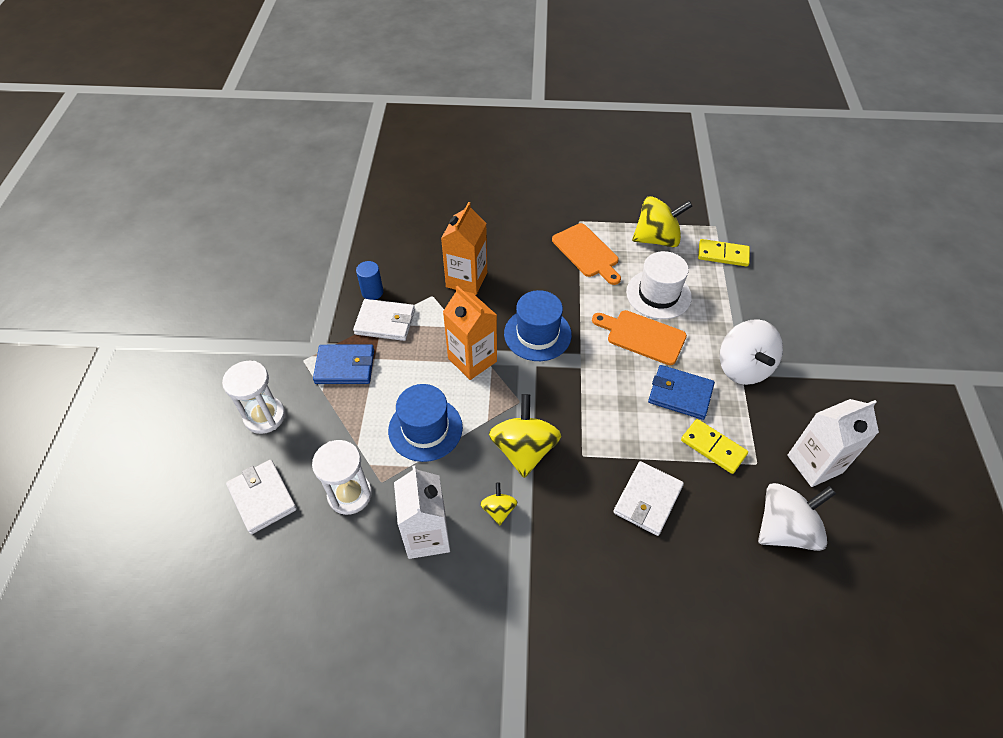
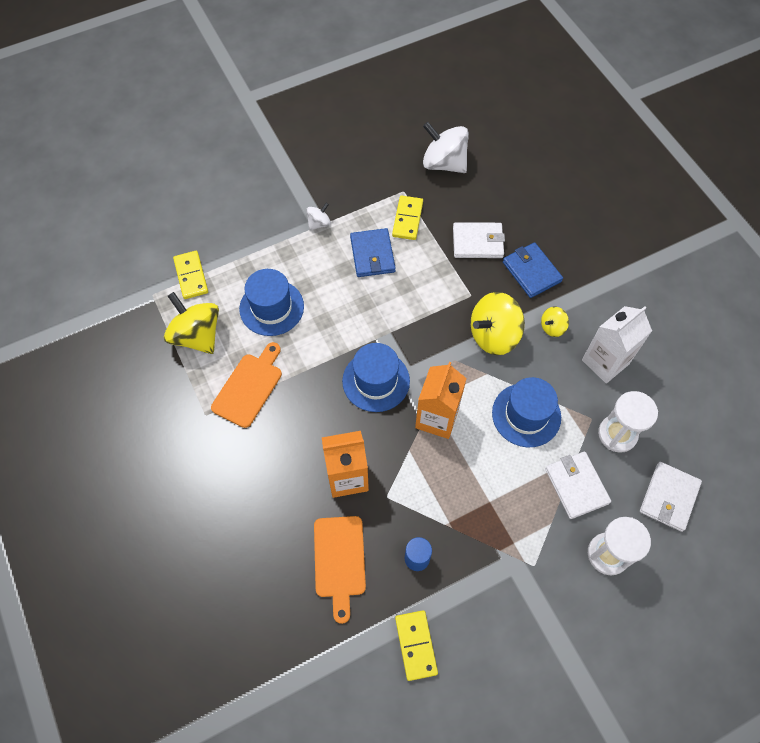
camera: 120 degrees left, 10 degrees up
blue wallet [313,345,374,384] -> blue wallet moved to [503,242,563,298]
white wallet [353,299,415,341] -> white wallet moved to [545,452,611,519]
orange cutting board [592,310,687,365] -> orange cutting board moved to [314,516,366,624]
white hat [626,251,692,319] -> blue hat [239,269,304,336]
white spinning top [719,319,783,385] -> white spinning top [306,203,331,230], size x0.49
white carton [787,399,879,487] -> none
none -> yellow domino [395,610,438,681]

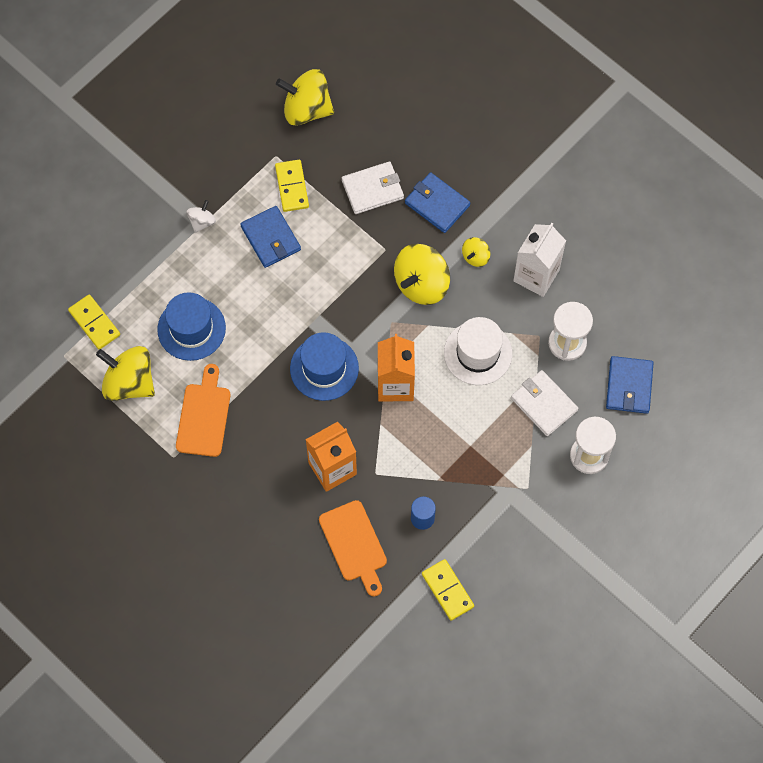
camera: 20 degrees left, 5 degrees up
white spinning top [423,122,469,173] -> yellow spinning top [276,69,334,126]
blue hat [492,377,561,447] -> white hat [444,317,512,385]
white wallet [640,462,702,532] -> blue wallet [606,356,654,414]

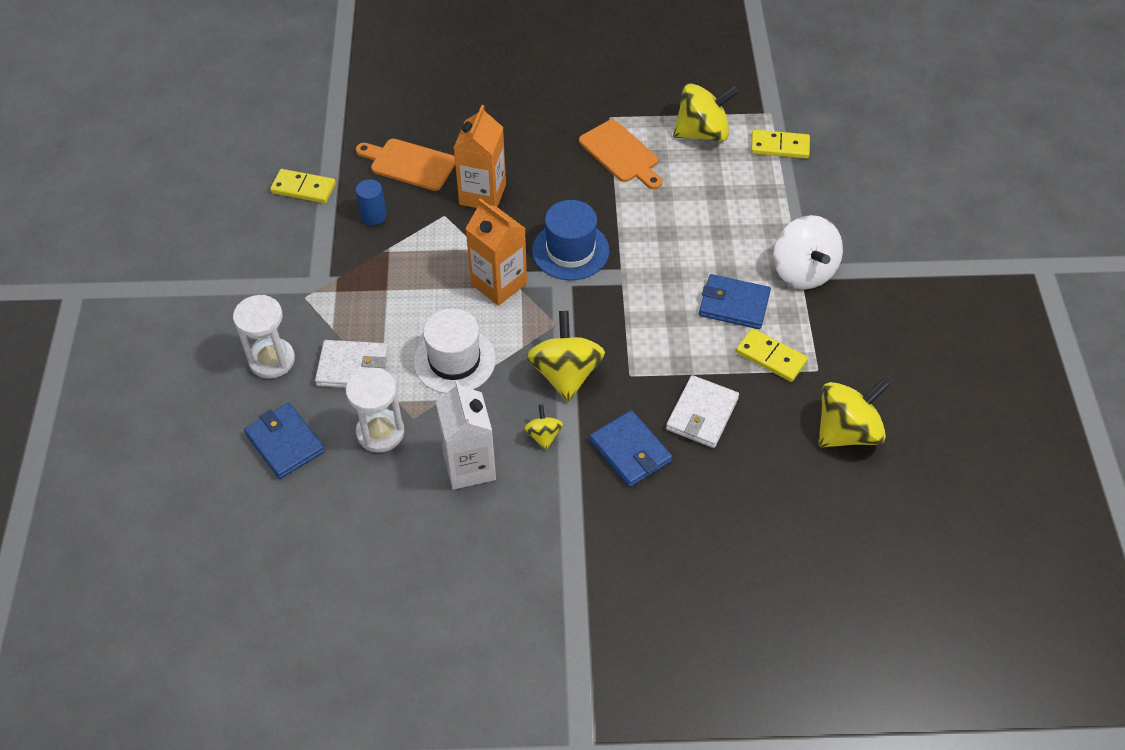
camera: 135 degrees right, 15 degrees down
blue hat [157,292,226,361] -> none
white spinning top [187,200,216,233] -> white spinning top [773,215,843,289], size x2.03
blue wallet [405,172,470,233] -> blue wallet turned 60 degrees clockwise [590,410,672,487]

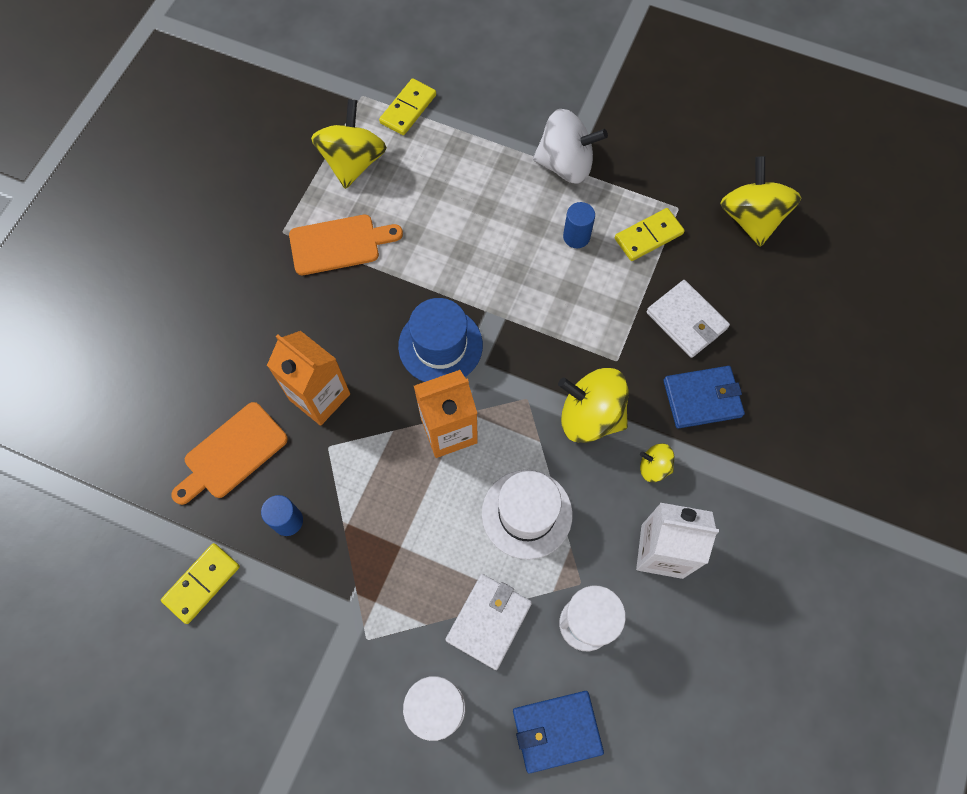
camera: 65 degrees left, 15 degrees up
blue wallet [699,274,771,329] -> blue cylinder [563,202,595,248]

